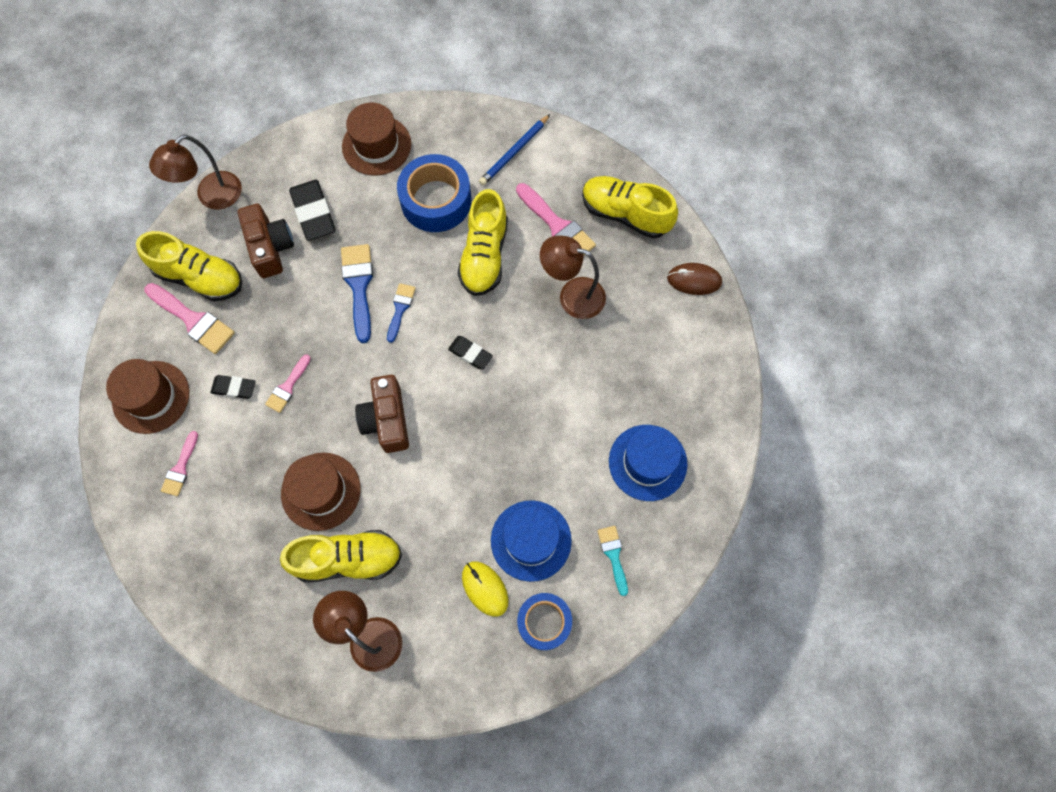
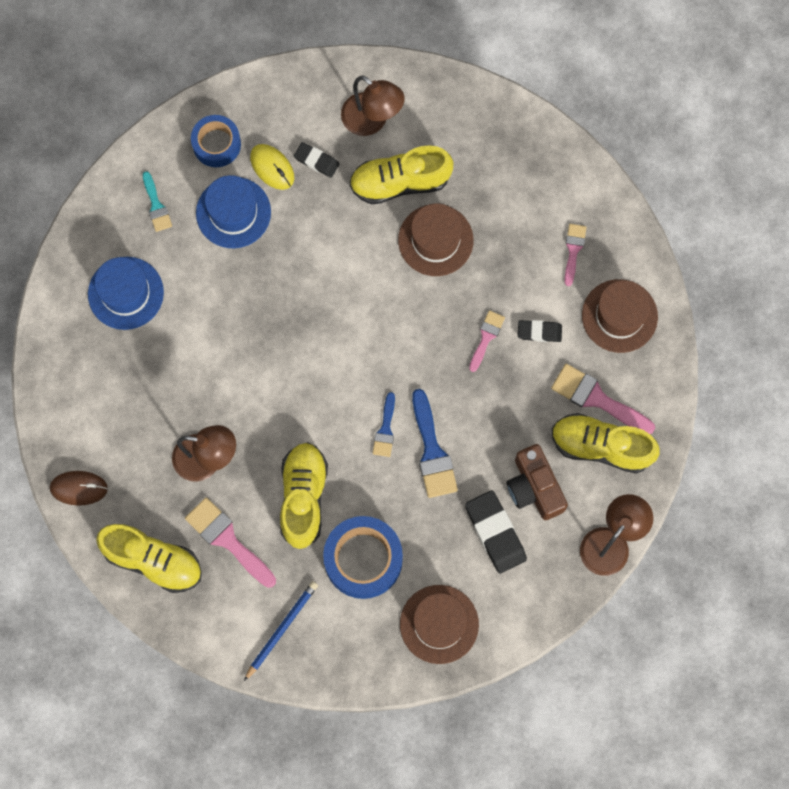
camera: 175 degrees right, 5 degrees up
brown camera [355,375,409,453] -> none
black eraser [448,336,493,370] -> black eraser moved to [294,142,339,178]

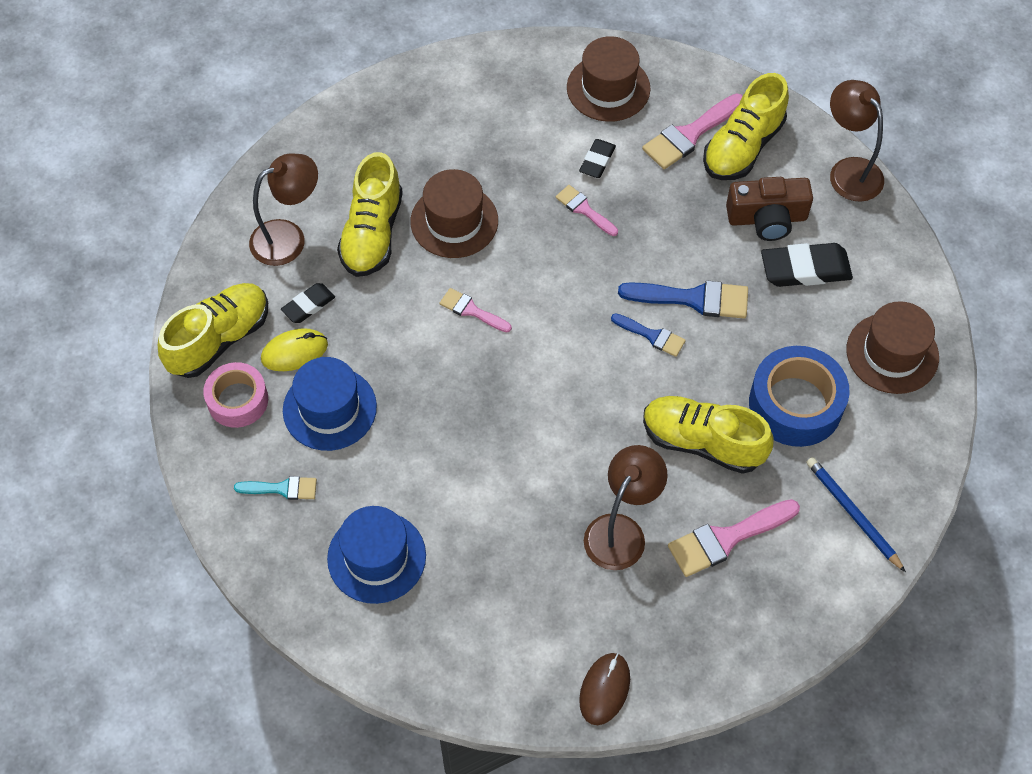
camera: 70 degrees left, 15 degrees down
yellow shoe [96,524,202,593] -> yellow shoe moved to [158,283,268,378]
blue tape [191,115,241,167] -> pink tape [203,362,268,428]
pink brush [564,224,587,286] -> pink brush moved to [440,288,512,332]

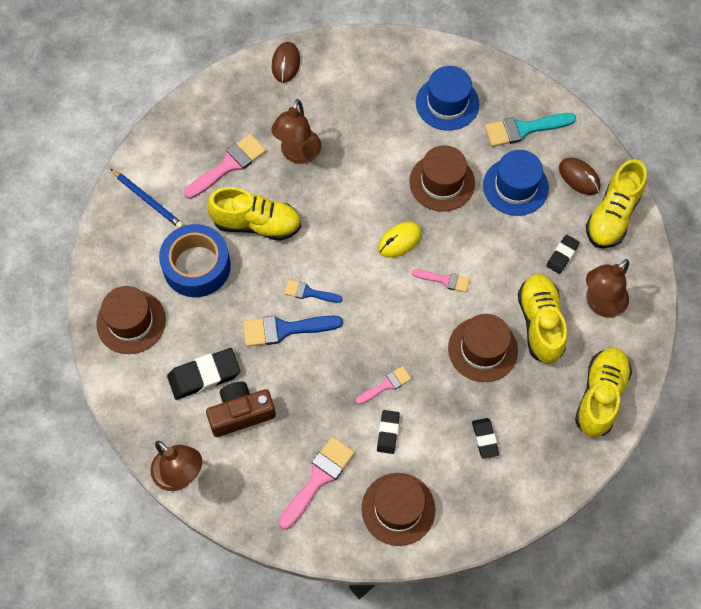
camera: 165 degrees right, 5 degrees up
pink tape [203,362,268,428] -> brown mouse [559,158,600,195]
turquoise brush [234,476,317,500] -> turquoise brush [485,113,576,147], size x1.68
yellow mouse [261,328,328,371] -> yellow mouse moved to [378,222,422,258]
pink brush [556,185,618,236] -> pink brush turned 60 degrees counterclockwise [356,366,411,404]
yellow shoe [703,73,789,180] -> yellow shoe moved to [575,348,632,437]
none -> brown hat [409,145,475,212]
none -> black eraser [472,418,499,459]

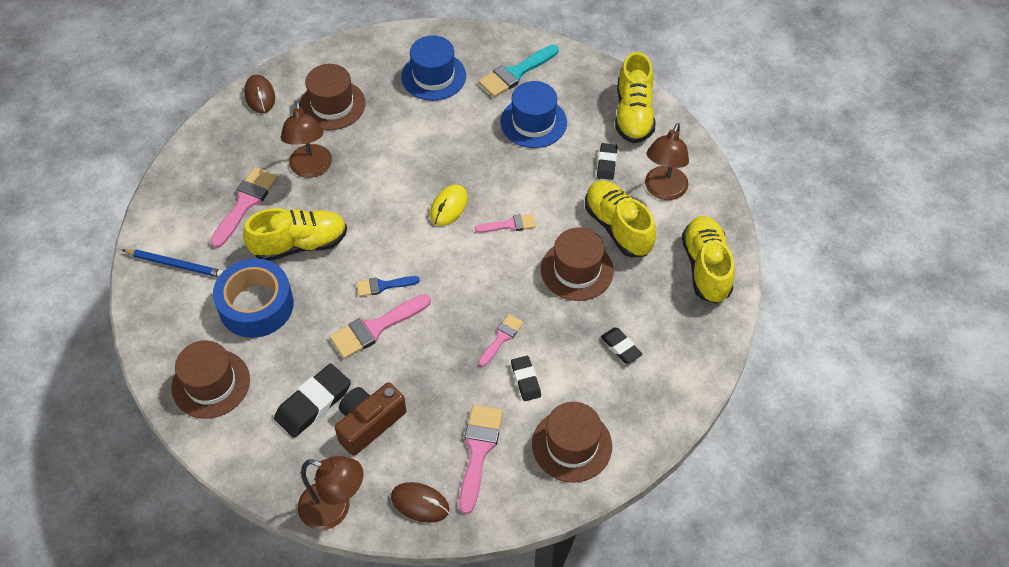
camera: 25 degrees left, 10 degrees down
blue brush [243,315,343,347] -> pink brush [330,294,431,359]
brown hat [409,145,475,212] -> brown hat moved to [300,64,366,130]
brown mouse [559,158,600,195] -> brown mouse moved to [391,482,450,523]

